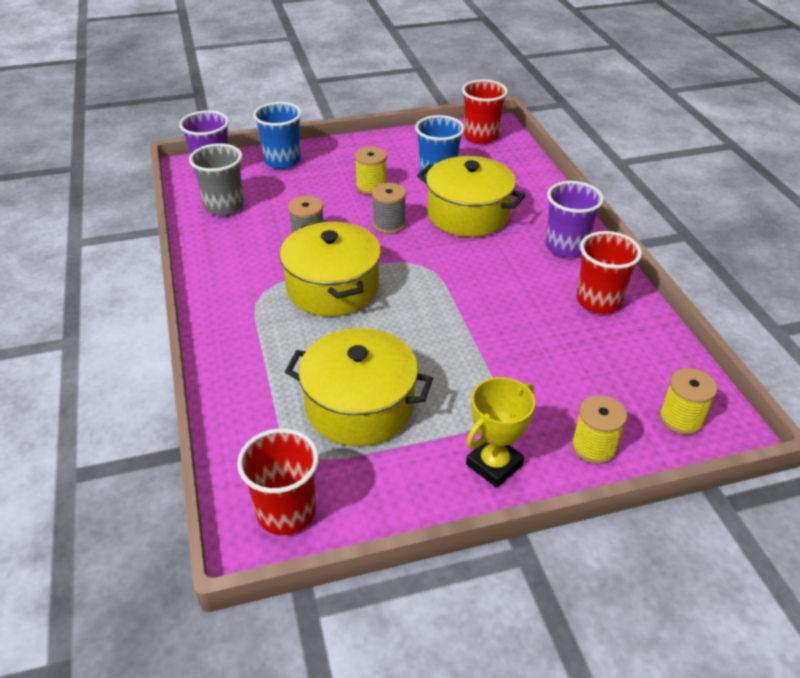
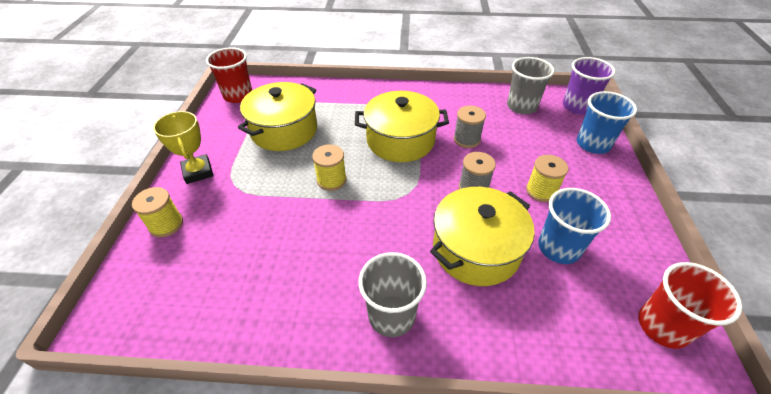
camera: 110 degrees right, 5 degrees up
purple cup [546,181,604,257] -> grey cup [358,252,427,337]
red cup [577,231,642,314] -> none
yellow spool [659,368,718,435] -> yellow spool moved to [312,145,347,191]

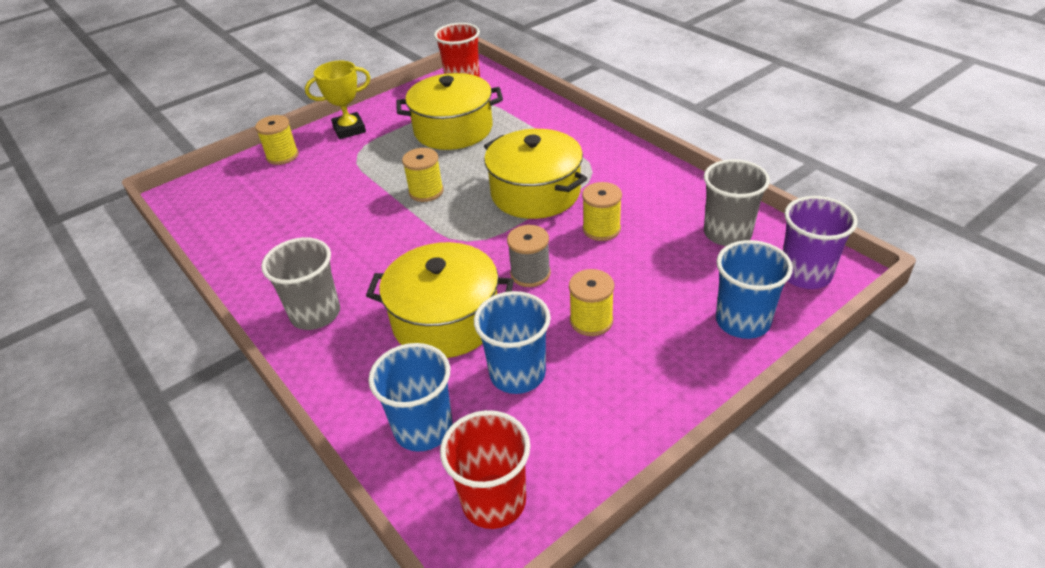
camera: 50 degrees right, 5 degrees down
yellow trophy [153,111,213,184] -> yellow trophy turned 45 degrees clockwise [305,61,371,139]
grey spool [454,105,486,148] -> yellow spool [582,182,622,241]
none -> blue cup [368,343,453,452]

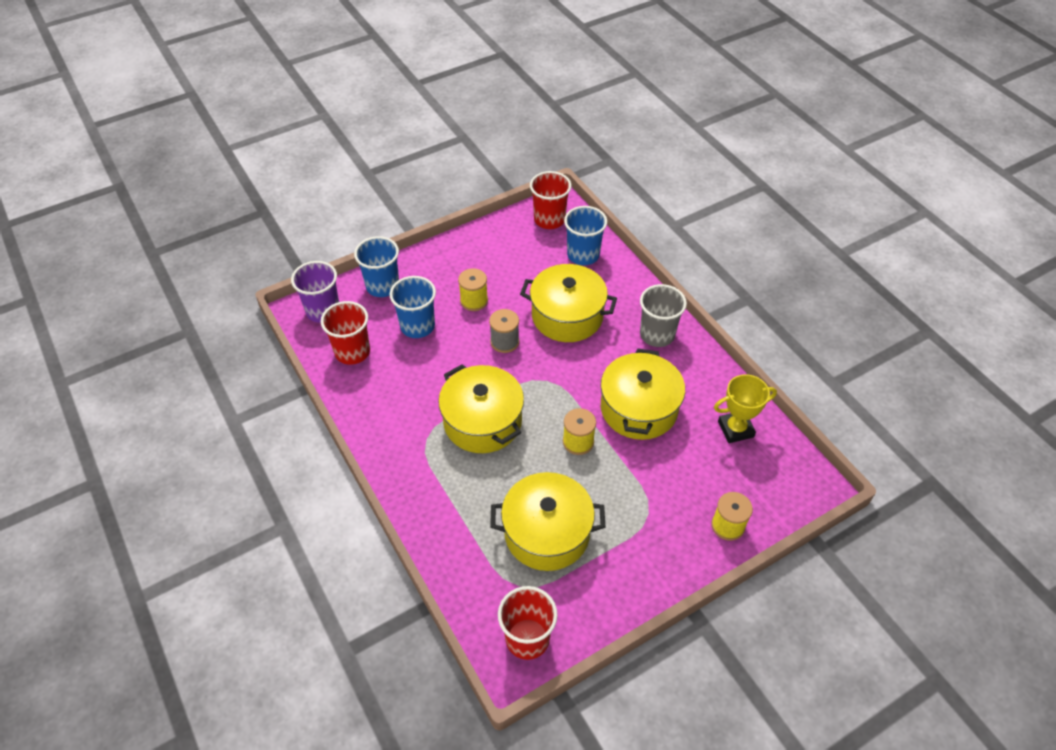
camera: 175 degrees left, 10 degrees up
yellow trophy [305,61,371,139] -> yellow trophy moved to [714,374,777,443]
blue cup [474,291,551,394] -> blue cup moved to [390,276,436,338]
yellow spool [582,182,622,241] -> none
grey cup [704,159,770,246] -> red cup [321,301,370,365]
none -> yellow pot [601,348,685,440]

